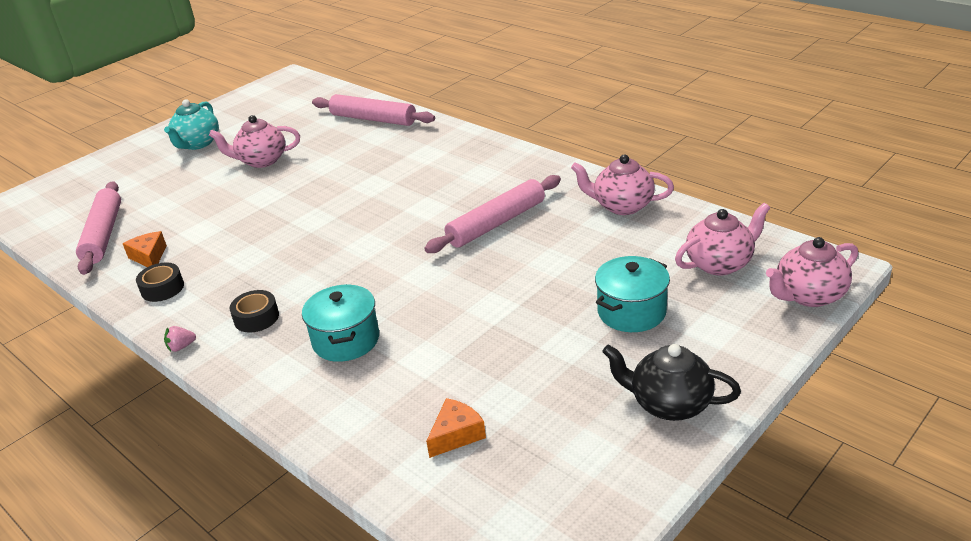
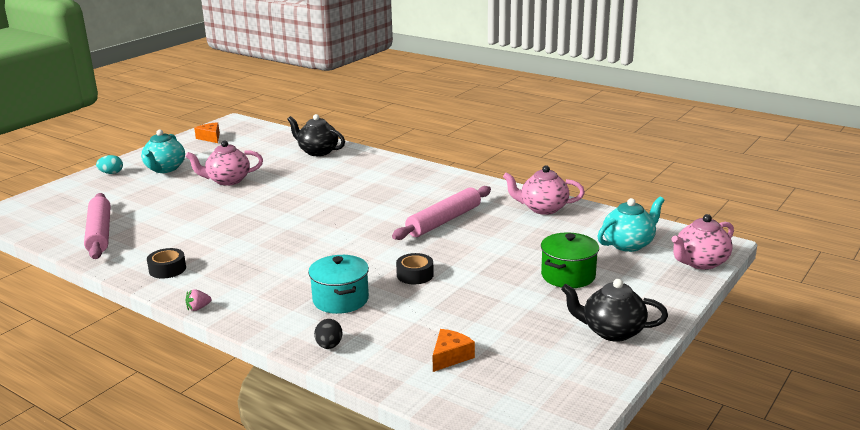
camera: 10 degrees left, 10 degrees down
orange cheese [123,231,167,267] -> orange cheese moved to [194,122,220,143]
black tape [230,290,279,333] -> black tape moved to [396,253,434,284]
pink rolling pin [312,94,435,126] -> black teapot [287,114,345,156]
turquoise pot [595,256,670,332] -> green pot [541,232,599,288]
pink teapot [675,203,770,276] -> turquoise teapot [597,196,665,252]
none -> turquoise egg [96,155,123,174]
none -> black egg [314,319,342,349]

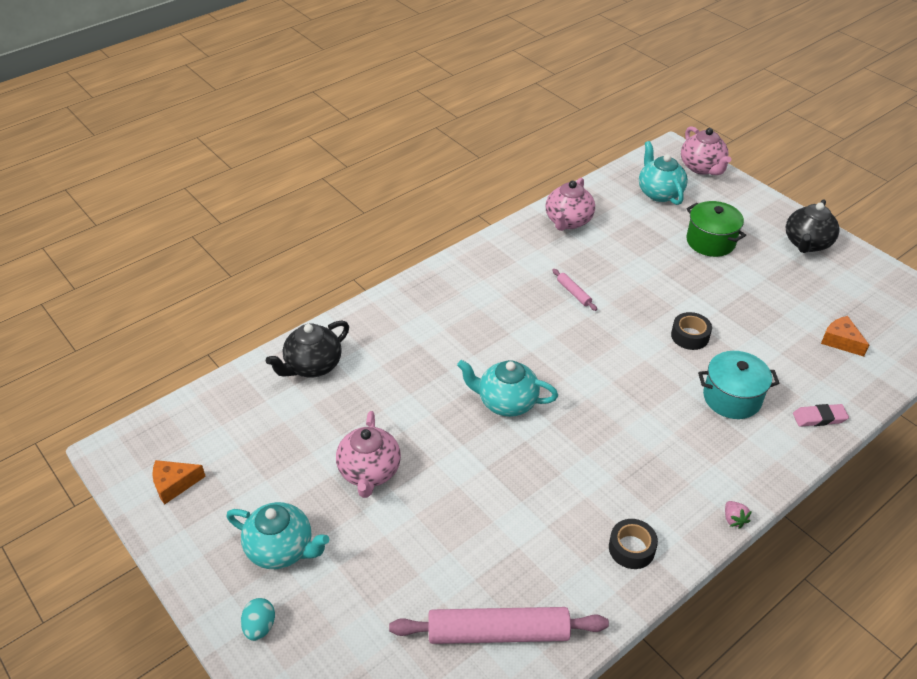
camera: 75 degrees left, 20 degrees up
black egg [314,319,342,349] -> pink eraser [793,404,849,427]
pink rolling pin [392,186,491,240] -> pink rolling pin [552,269,597,311], size x0.45
none -> turquoise teapot [457,360,558,417]

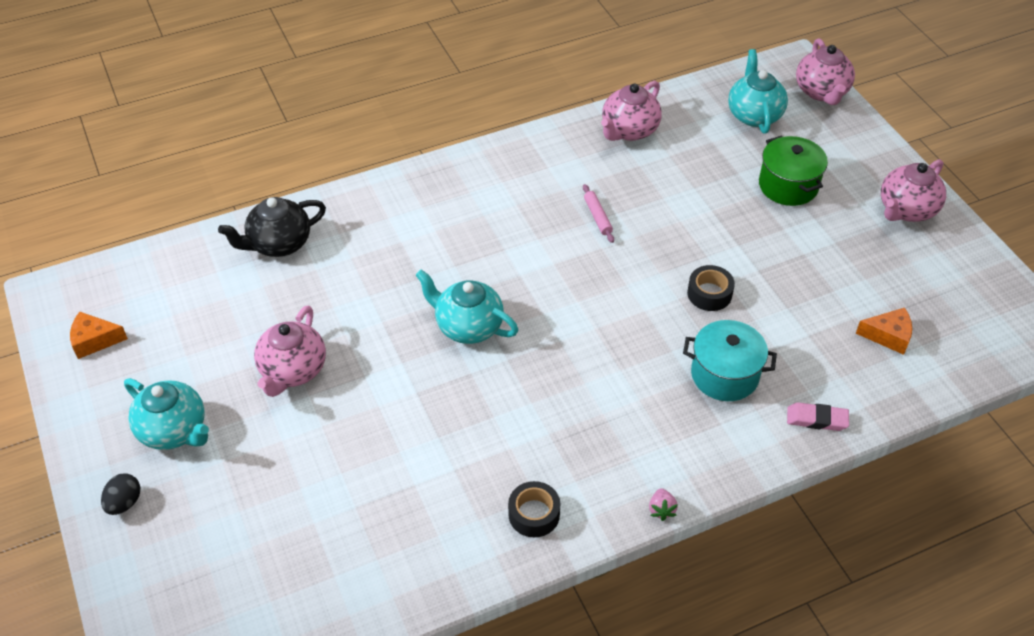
camera: 15 degrees right, 5 degrees up
turquoise egg [241,598,275,641] -> black egg [101,473,140,515]
pink rolling pin [389,607,609,644] -> none
black teapot [786,199,840,253] -> pink teapot [881,159,946,222]
orange cheese [821,316,869,357] -> orange cheese turned 120 degrees clockwise [856,308,912,355]

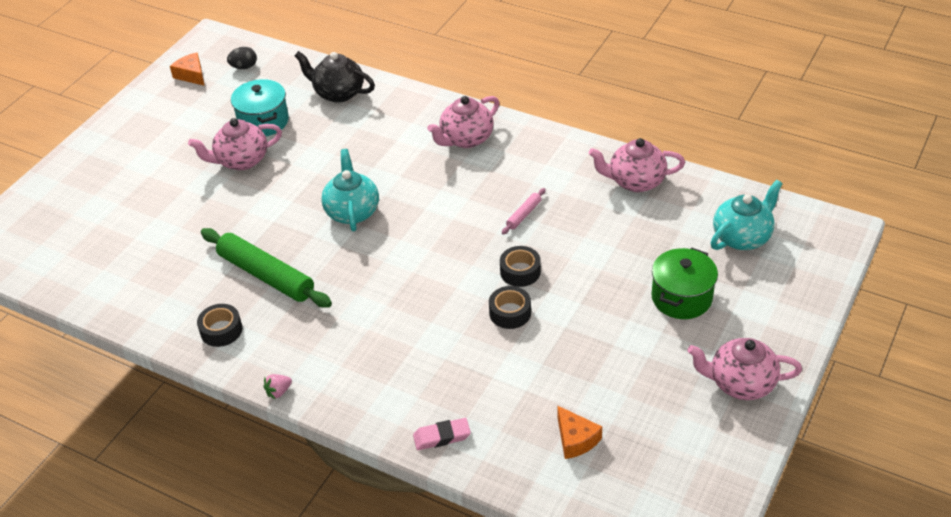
camera: 55 degrees right, 5 degrees down
black egg [101,473,140,515] -> black egg moved to [227,47,257,69]
turquoise teapot [124,378,209,450] -> none
turquoise pot [683,320,777,401] -> turquoise pot moved to [231,79,289,136]
pink eraser [787,402,849,431] -> pink eraser turned 75 degrees counterclockwise [413,418,471,450]
pink teapot [796,38,855,105] -> pink teapot moved to [427,96,499,148]
none -> green rolling pin [201,228,332,308]
none -> black tape [500,246,541,287]

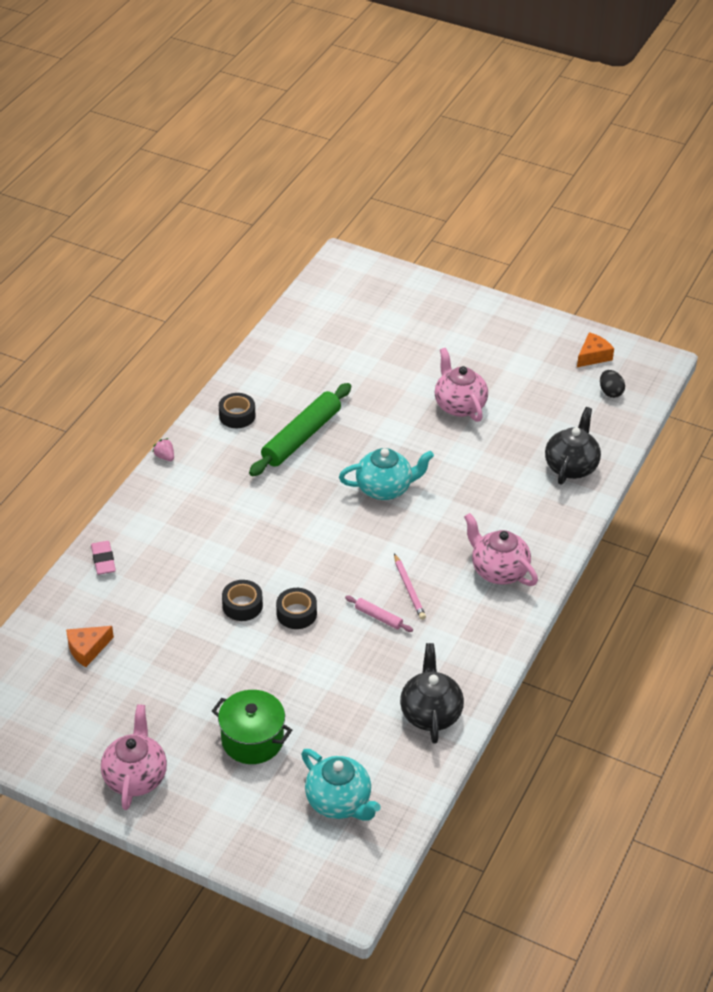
camera: 85 degrees right, 0 degrees up
turquoise pot [231,79,289,136] -> none
pink teapot [589,138,685,192] -> black teapot [400,643,464,744]
none -> pink pencil [394,553,426,620]

